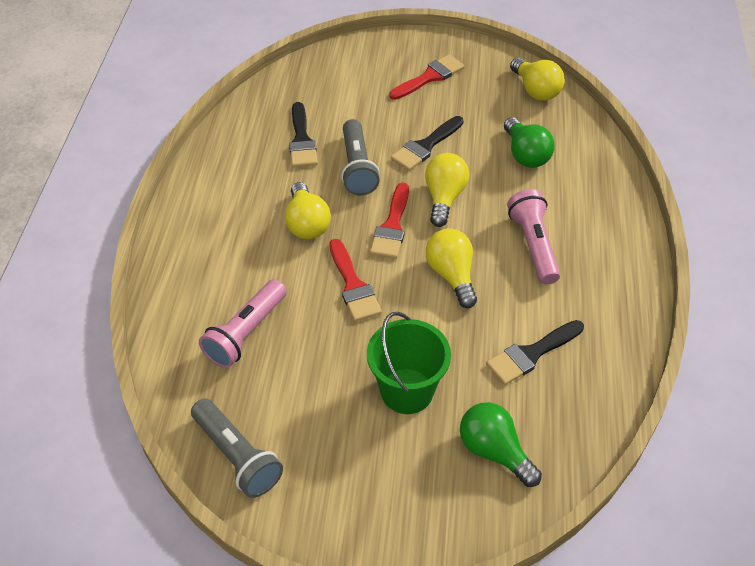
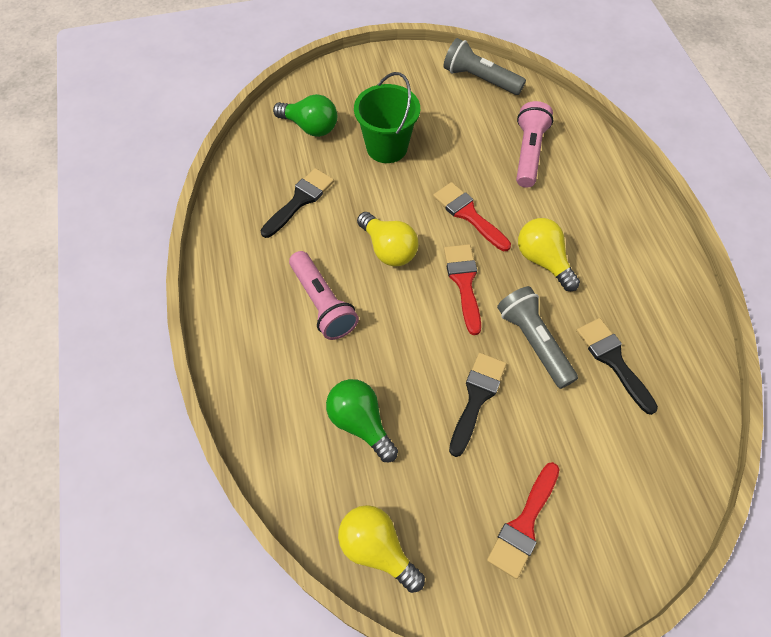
camera: 160 degrees right, 10 degrees up
yellow light bulb [425,153,469,227] -> none

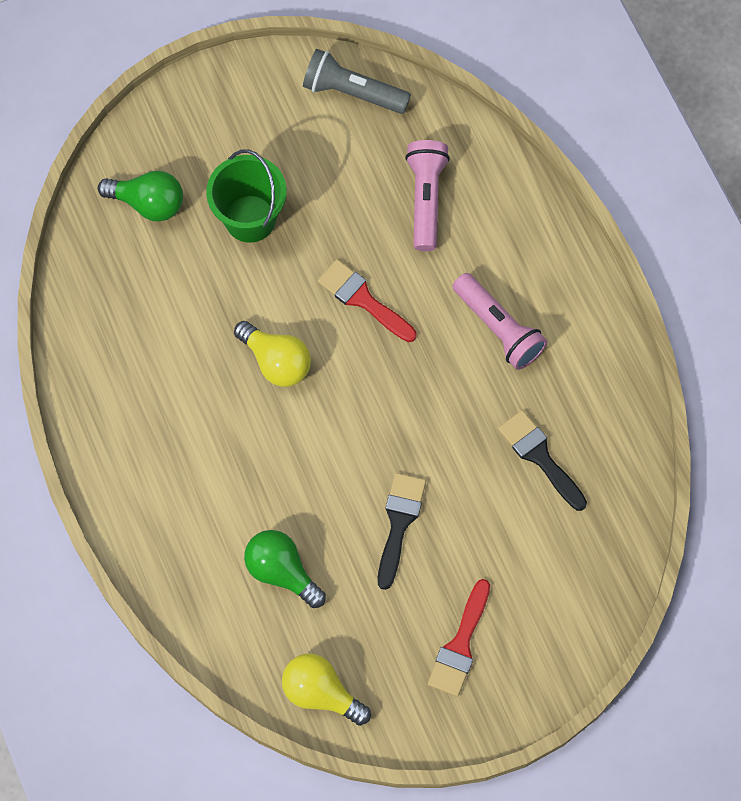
camera: 10 degrees left, 10 degrees up
black brush [260,168,334,238] -> none
pink flashlight [289,251,359,340] -> pink flashlight moved to [452,273,547,370]
red brush [444,244,481,335] -> none
grey flashlight [497,286,578,389] -> none
yellow light bulb [518,218,580,291] -> none

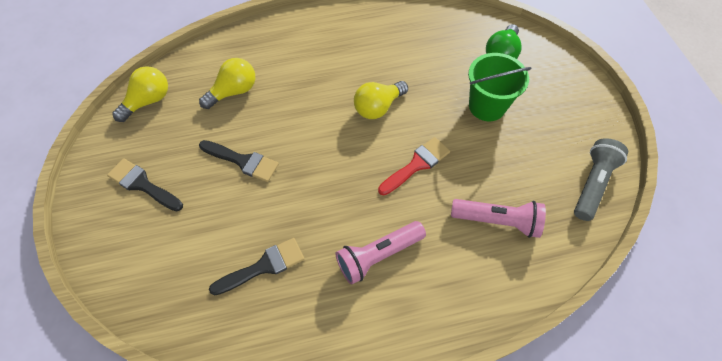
camera: 100 degrees right, 10 degrees down
green light bulb [244,530,326,608] -> yellow light bulb [199,58,255,109]
red brush [428,579,490,696] -> black brush [107,158,183,212]

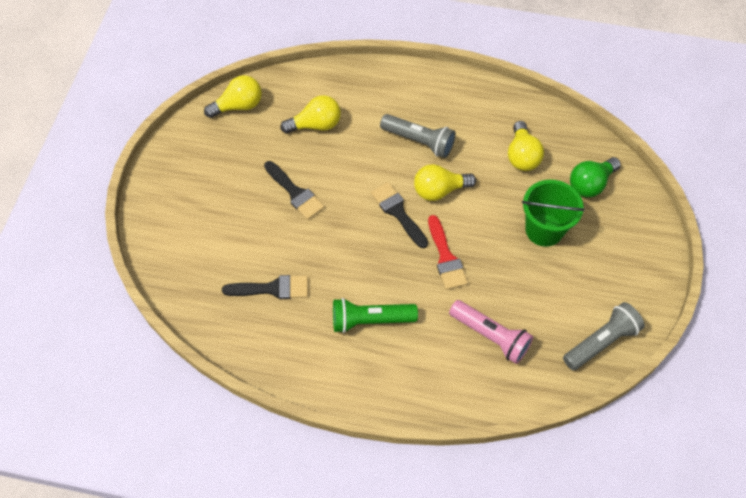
camera: 25 degrees right, 0 degrees up
black brush [107,158,183,212] -> black brush moved to [371,182,428,248]
pink flashlight [335,221,426,285] -> green flashlight [333,298,418,333]
red brush [378,137,450,195] -> red brush turned 90 degrees clockwise [428,215,468,290]
none -> grey flashlight [380,114,456,158]
none -> yellow light bulb [508,121,544,171]

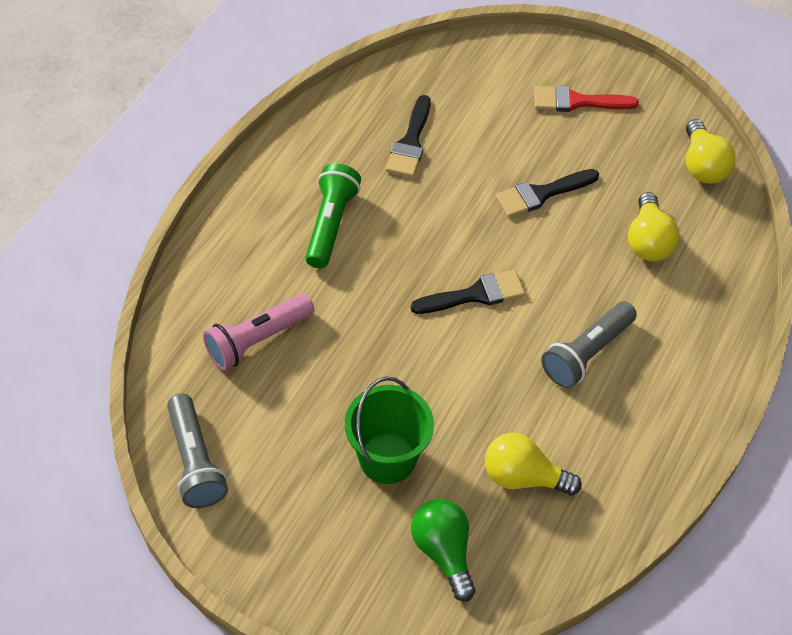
camera: 105 degrees right, 5 degrees down
yellow light bulb [414,164,476,201] -> none
red brush [428,215,468,290] -> red brush moved to [534,85,639,112]

